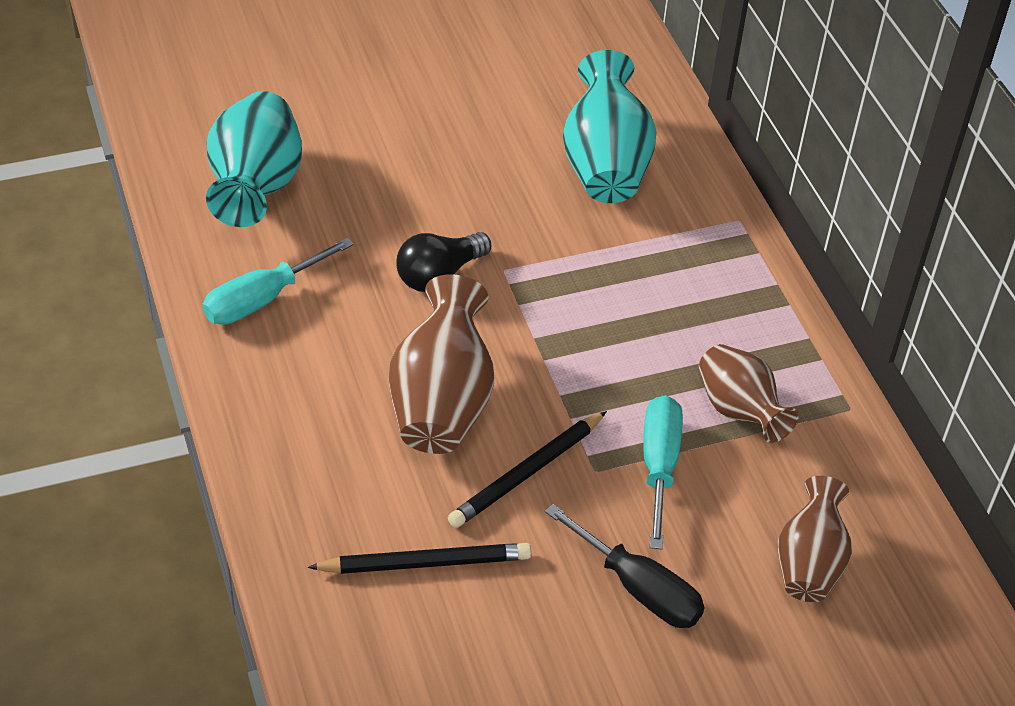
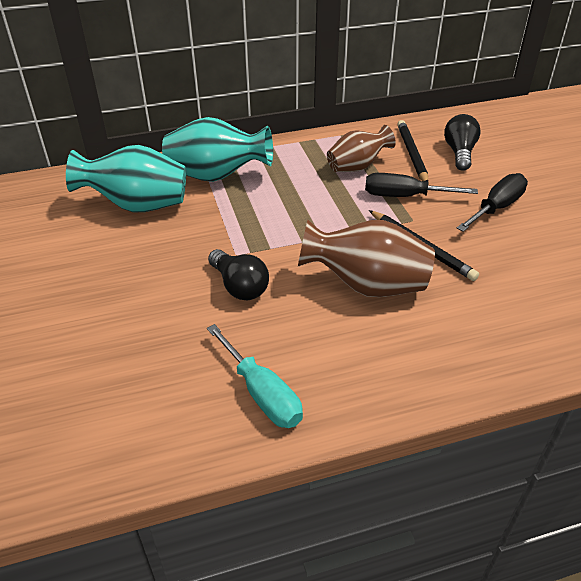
camera: 85 degrees left, 5 degrees down
turquoise vase [206,91,302,227] -> turquoise vase moved to [162,117,273,182]
black pencil [307,543,531,574] -> black pencil moved to [397,120,429,184]
turquoise screwdriver [643,395,682,549] -> black screwdriver [365,173,478,197]
brown vase [778,476,852,602] -> black light bulb [444,114,481,171]

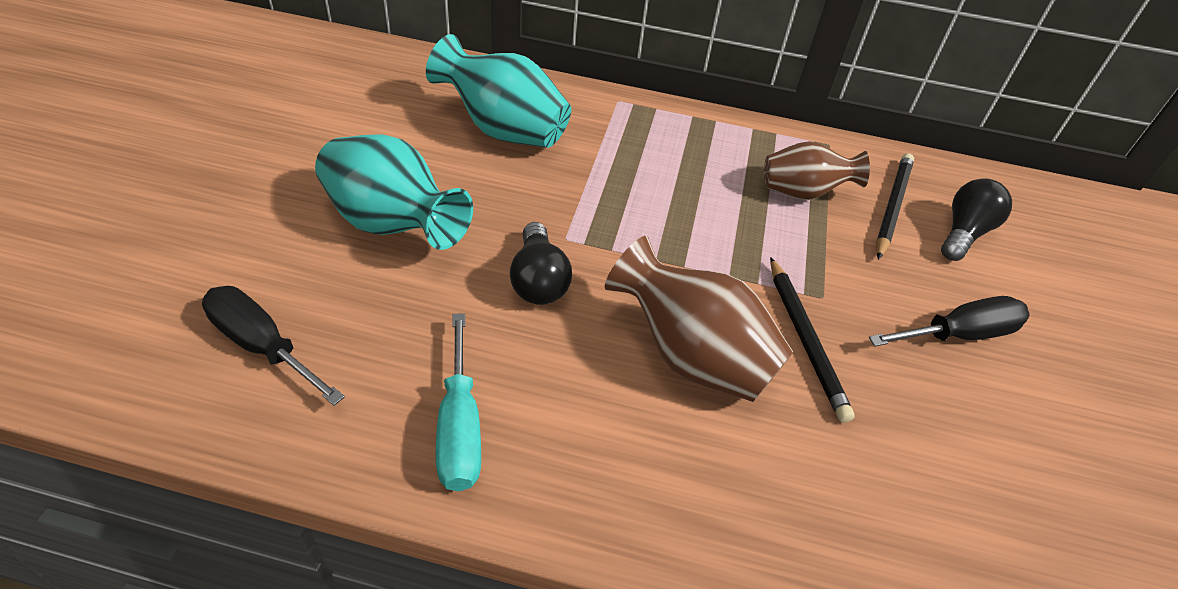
camera: 25 degrees right, 5 degrees up
turquoise vase [162,117,273,182] -> turquoise vase moved to [315,134,473,250]
black screwdriver [365,173,478,197] -> black screwdriver moved to [202,286,345,406]

